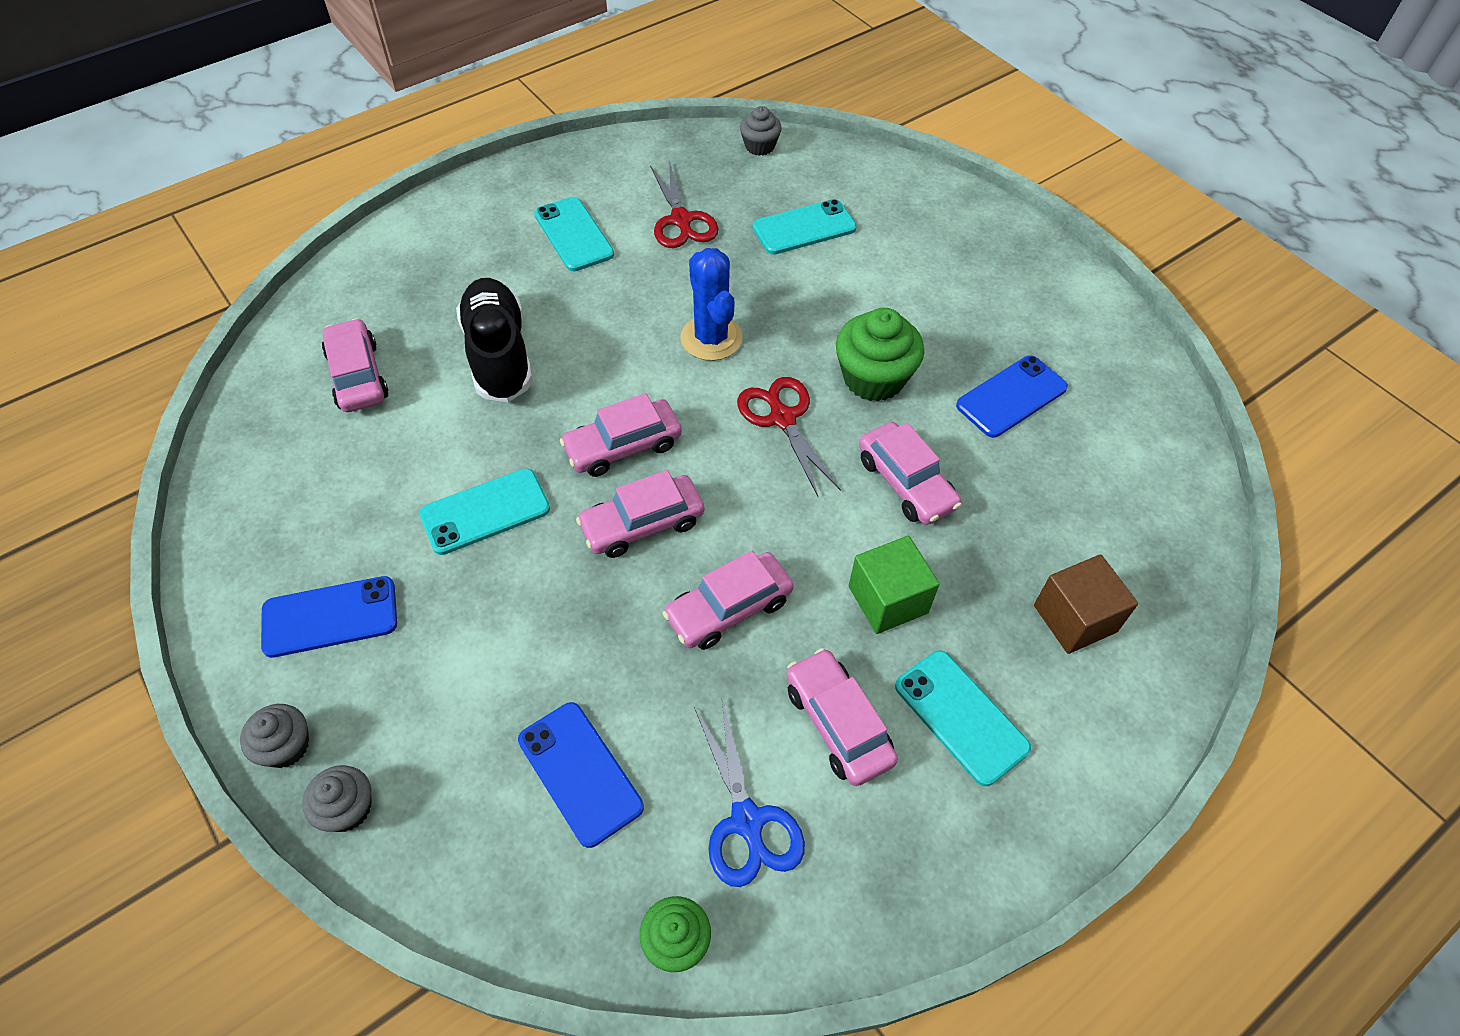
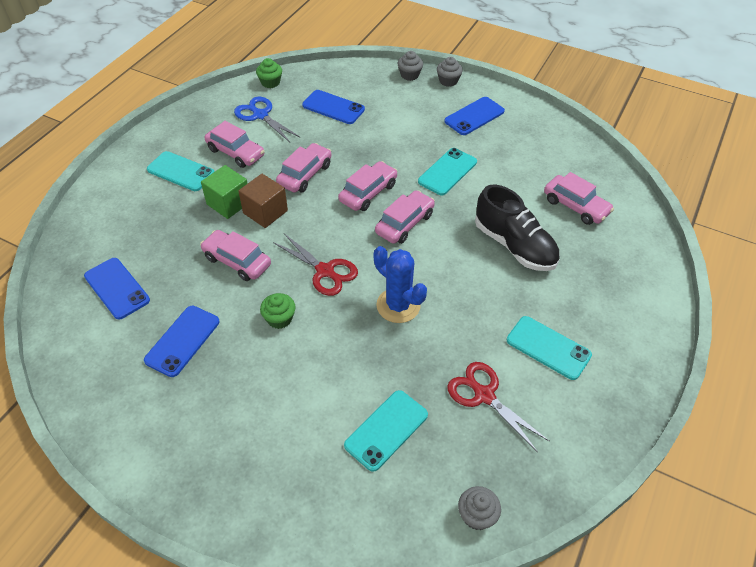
camera: 155 degrees right, 5 degrees down
green cupcake [836,308,924,402] -> green cupcake [260,293,295,329], size x0.58
brown cube [1034,554,1138,654] -> brown cube moved to [238,174,288,228]
none -> blue phone [84,258,150,319]

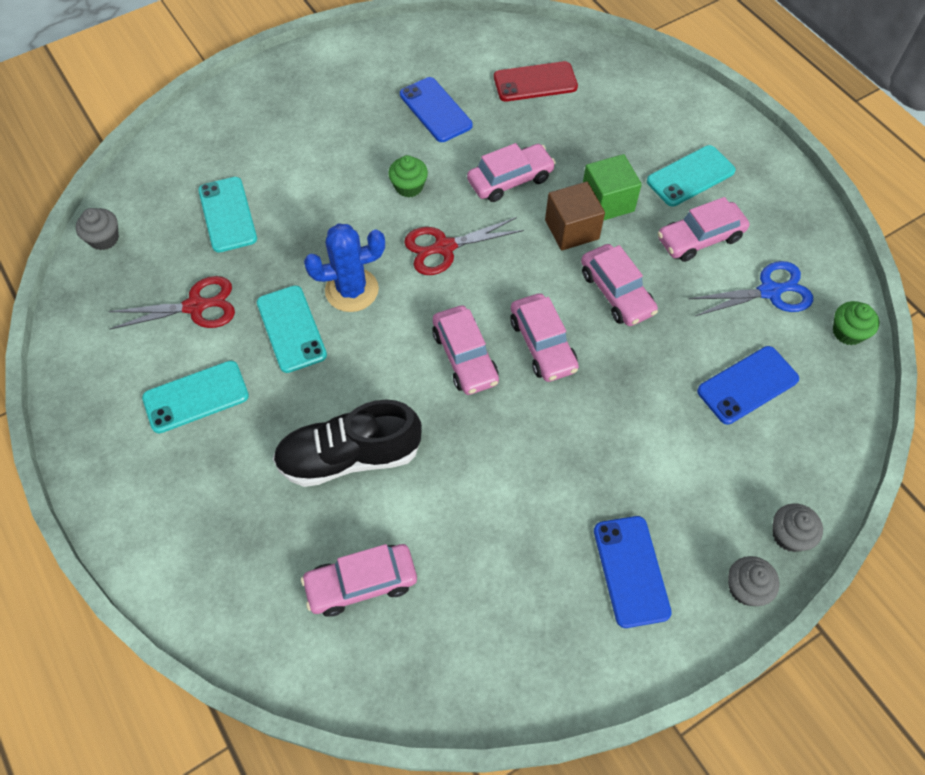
camera: 120 degrees right, 10 degrees up
blue phone [84,258,150,319] -> red phone [494,61,578,102]
turquoise phone [418,148,477,195] -> turquoise phone moved to [257,285,327,373]

